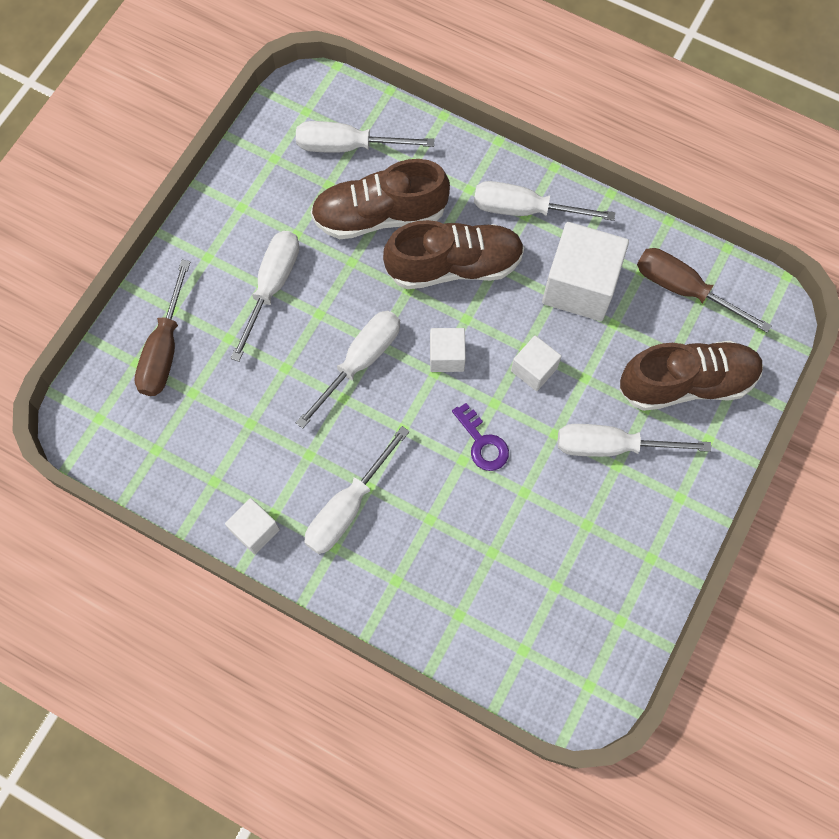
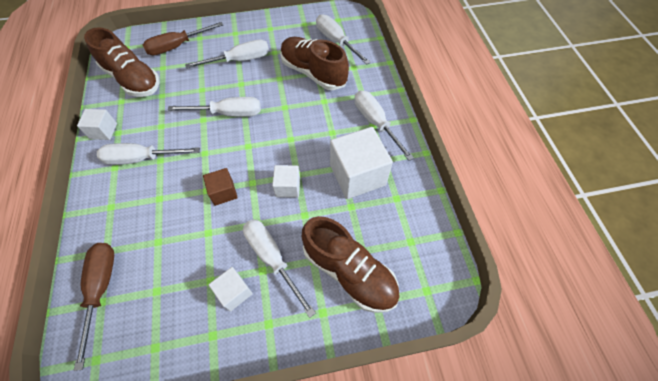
camera: 50 degrees right, 10 degrees down
brown shoe [383,220,525,289] -> brown shoe moved to [84,27,160,97]
white cube [430,328,466,372] -> white cube moved to [209,267,253,312]
purple key [452,403,509,471] -> brown cube [203,168,238,206]
brown screwdriver [637,248,772,333] -> brown screwdriver moved to [74,243,114,371]

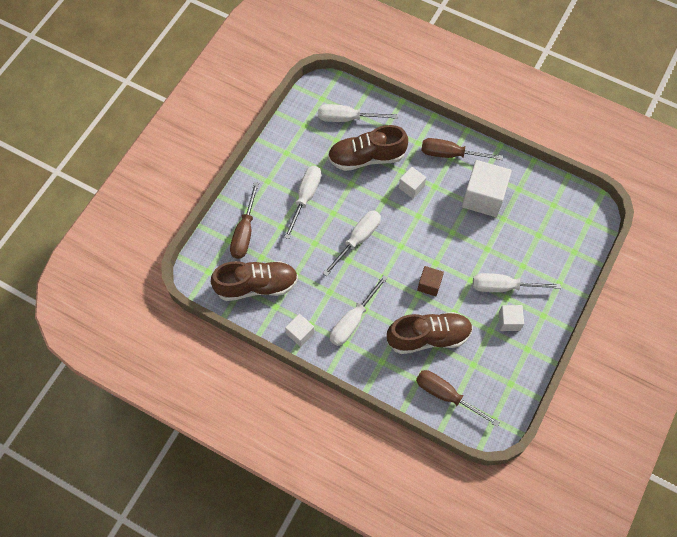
camera: 50 degrees left, 5 degrees up
white cube [272,165,300,198] -> white cube moved to [399,167,426,198]
brown shoe [302,216,400,313] -> brown shoe moved to [387,312,473,354]
white screwdriver [354,90,414,161] -> brown screwdriver [421,138,503,160]

